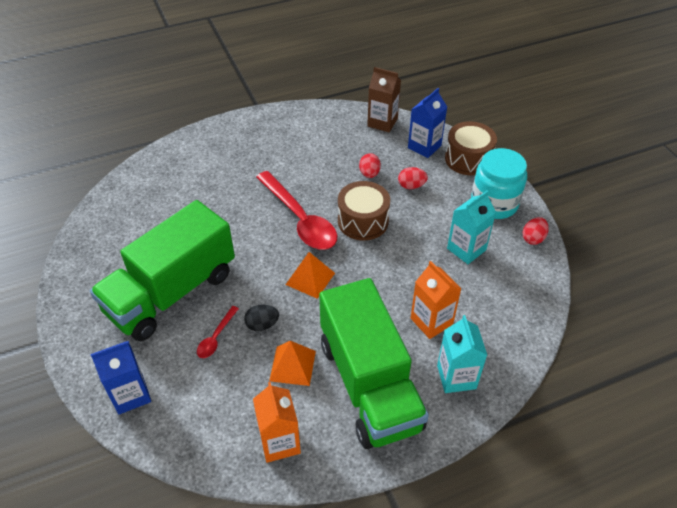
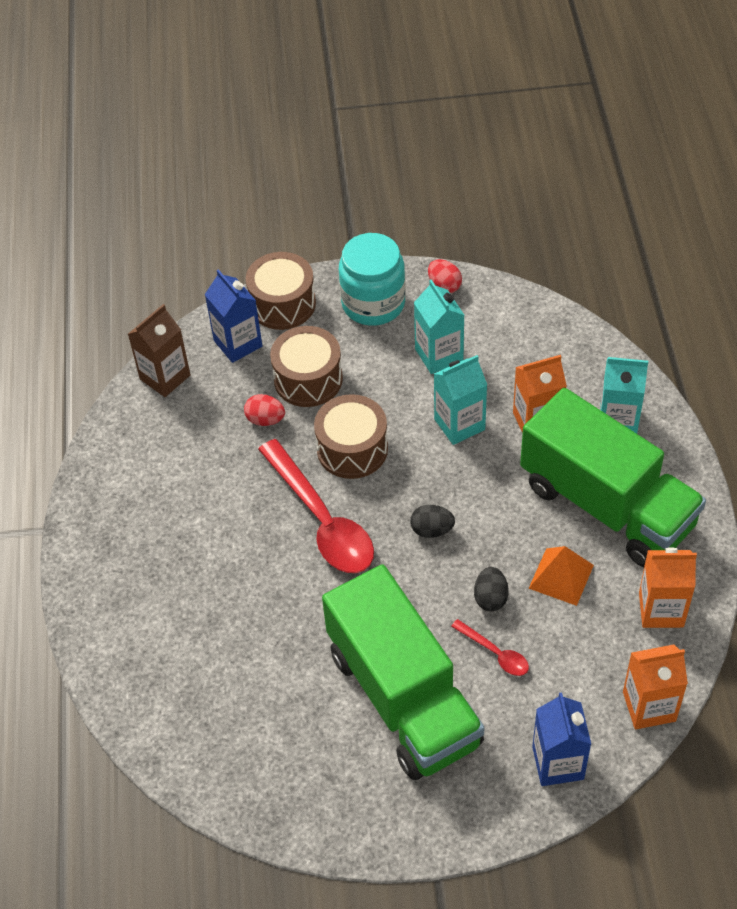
camera: 70 degrees left, 5 degrees up
red spoon [256,171,337,250] -> red spoon turned 75 degrees clockwise [258,439,374,573]
orange pyramid [285,252,335,299] -> black egg [410,505,455,538]
green truck [319,278,429,449] -> green truck turned 45 degrees clockwise [520,388,706,567]
red egg [398,167,428,189] -> brown drum [270,326,343,407]
none -> turquoise carton [434,355,487,445]
none -> orange carton [623,644,688,729]

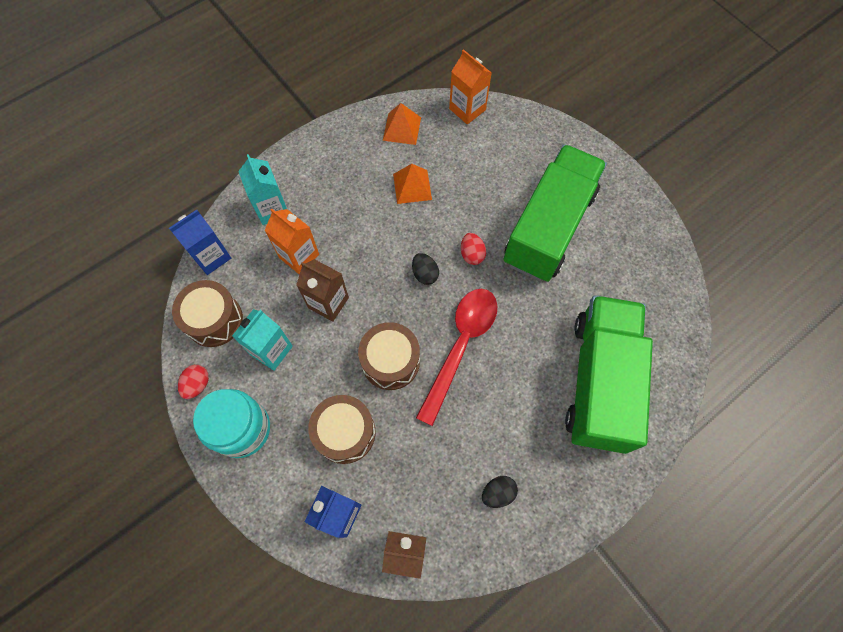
camera: 125 degrees left, 15 degrees up
red egg [244,394,285,426] -> red egg moved to [461,233,486,265]
brown drum [246,252,316,330] -> brown drum moved to [172,280,243,347]
turquoise carton [434,355,487,445] -> brown carton [296,259,349,322]
red spoon [451,619,529,676] -> none
black egg [474,567,509,611] -> black egg moved to [482,476,518,508]
green truck [520,388,706,567] -> green truck moved to [565,295,653,454]
blue carton [532,692,591,786] -> blue carton moved to [169,210,231,275]
orange carton [639,547,697,628] -> orange pyramid [383,103,421,145]

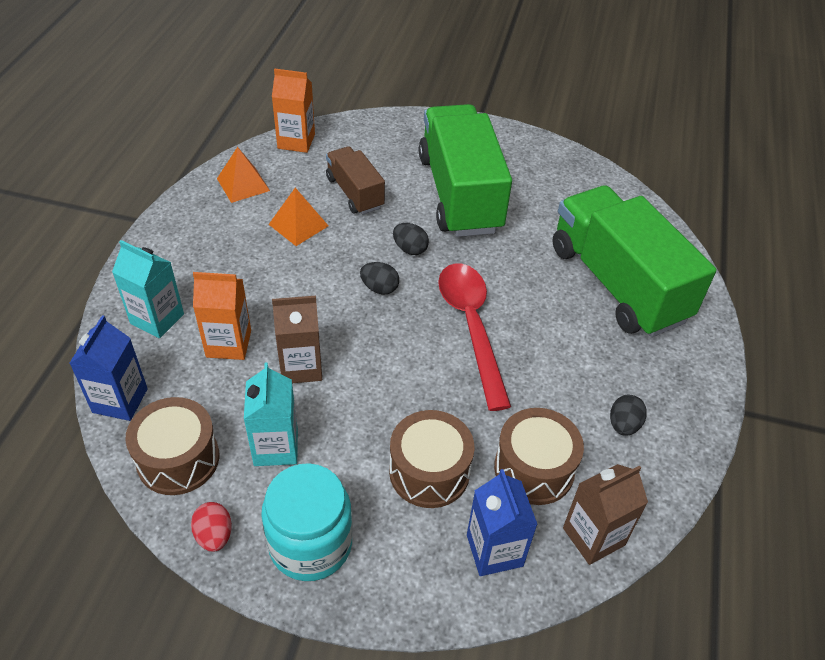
camera: 40 degrees left, 20 degrees down
brown drum [358,322,420,390] -> brown drum moved to [494,408,584,505]
red egg [461,233,486,265] -> black egg [393,223,429,255]
none -> brown truck [326,146,385,214]

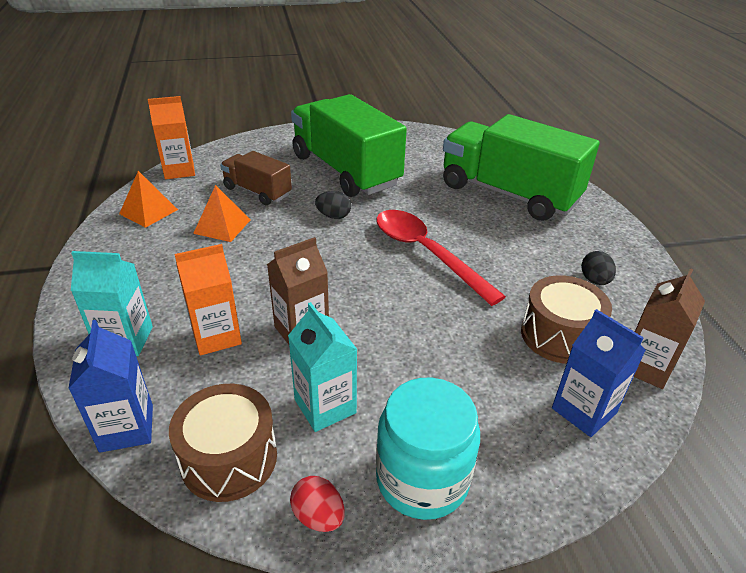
camera: 25 degrees left, 10 degrees down
black egg [360,262,399,295] -> none
brown drum [389,410,474,508] -> none

